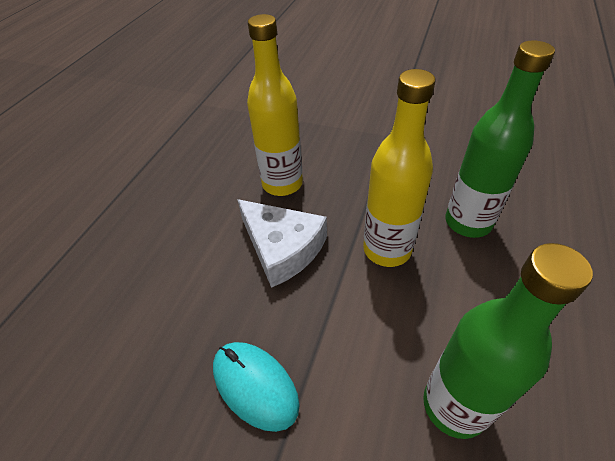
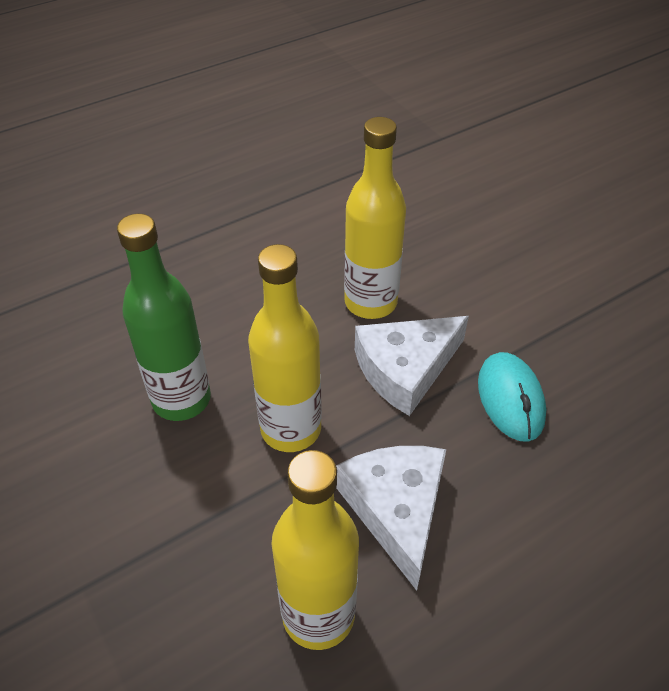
camera: 145 degrees left, 0 degrees up
green bottle [423,243,593,439] -> yellow bottle [344,117,406,319]
none -> white cheese [355,316,469,416]

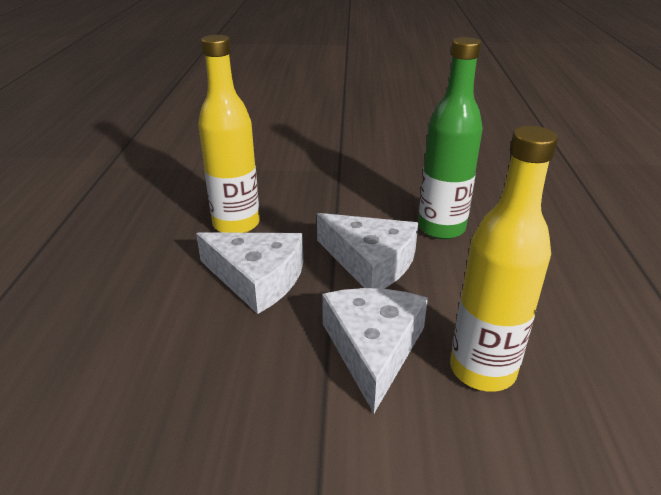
camera: 125 degrees right, 15 degrees down
yellow bottle [248,244,322,452] -> white cheese [317,213,418,289]
turquoise mouse [478,352,546,442] -> none

